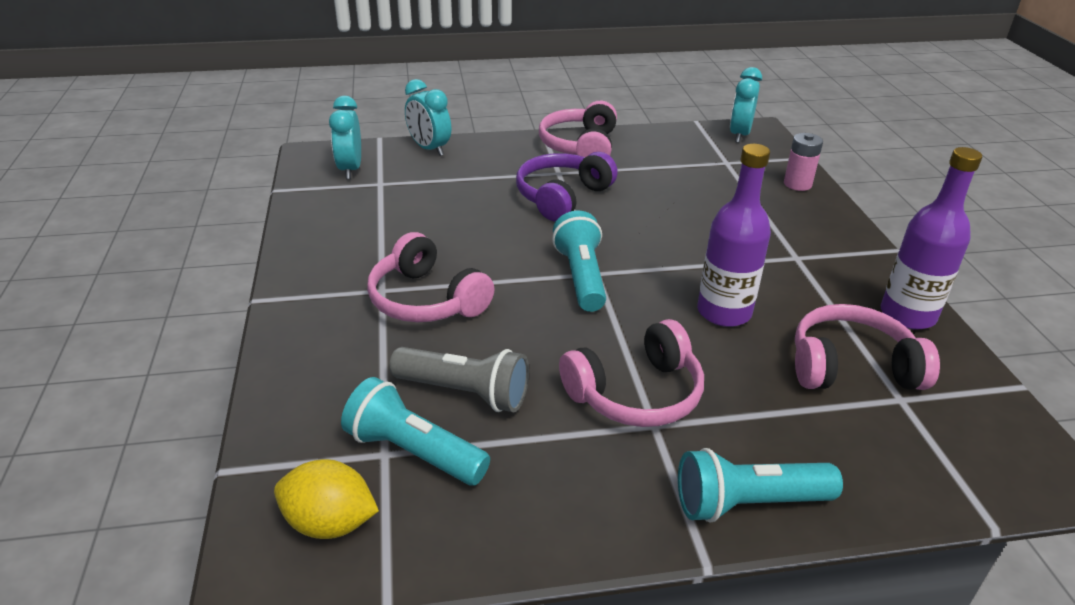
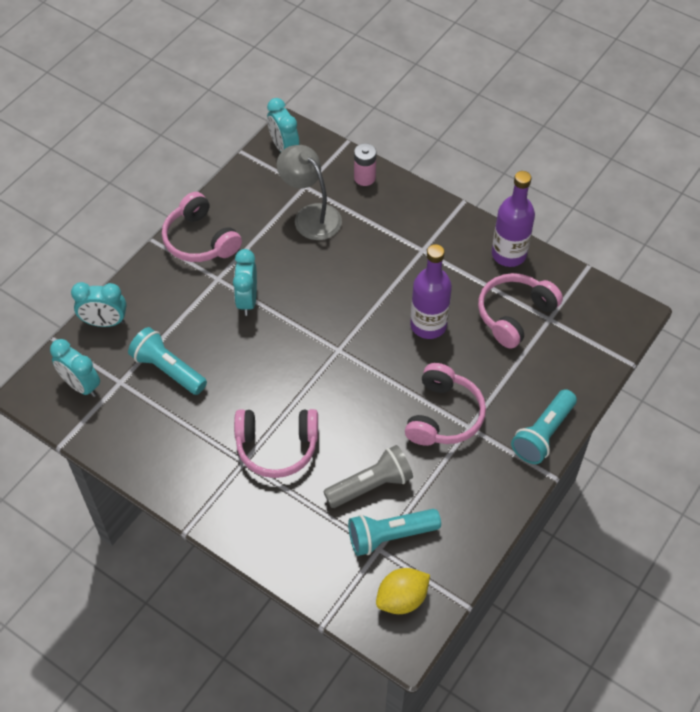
camera: 45 degrees left, 20 degrees up
purple headphones [516,152,618,221] -> turquoise clock [233,249,257,316]
turquoise flashlight [552,211,606,312] -> turquoise flashlight moved to [128,327,207,395]
none -> grey lamp [277,145,342,240]

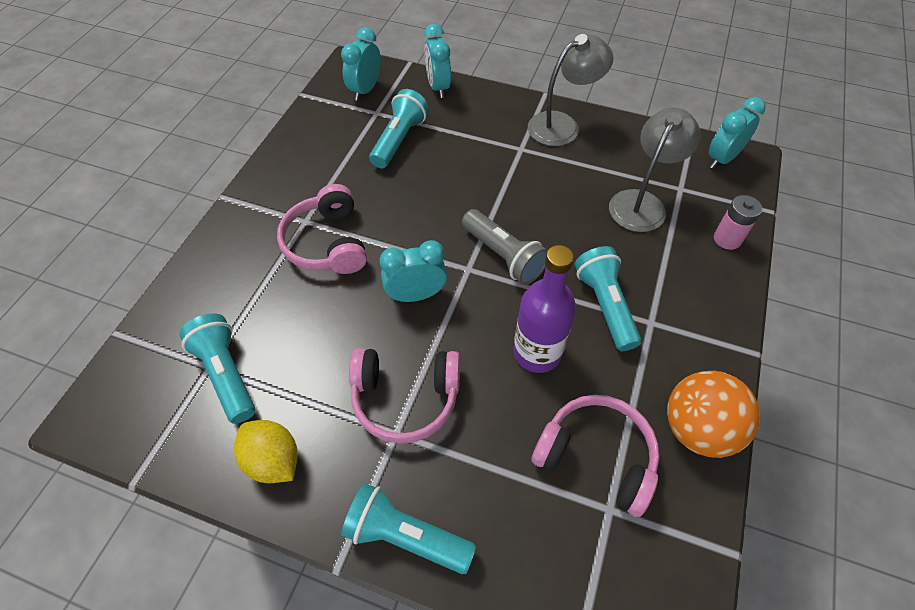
camera: 75 degrees right, 0 degrees up
pink headphones [162,192,242,262] -> grey lamp [528,34,613,146]
turquoise clock [233,249,257,316] -> turquoise clock moved to [380,240,447,302]
grey flashlight [323,445,413,508] -> grey flashlight moved to [462,209,548,285]
yellow lemon [376,568,430,614] -> yellow lemon moved to [234,420,298,483]
purple bottle [492,171,535,267] -> orange ball [667,371,760,458]
none -> turquoise flashlight [575,246,641,351]

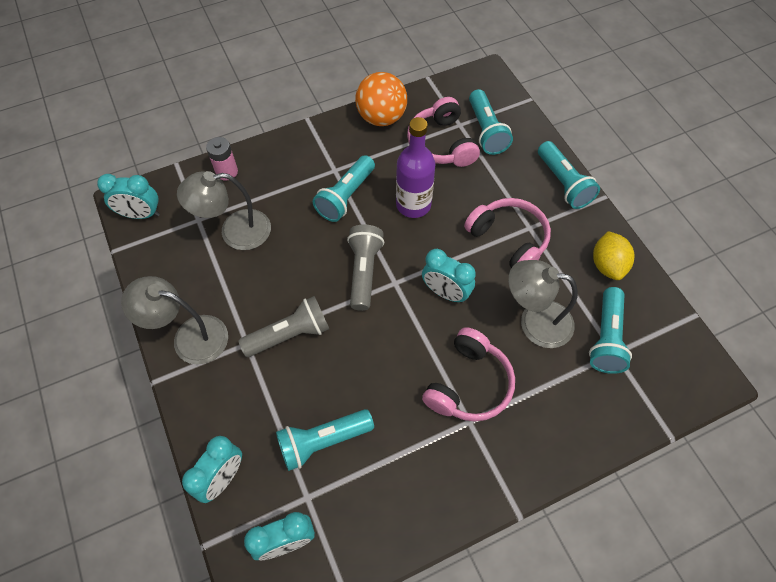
camera: 135 degrees left, 5 degrees up
none -> grey flashlight [239,296,329,357]
none -> turquoise flashlight [469,89,513,155]
none -> grey lamp [508,260,578,348]

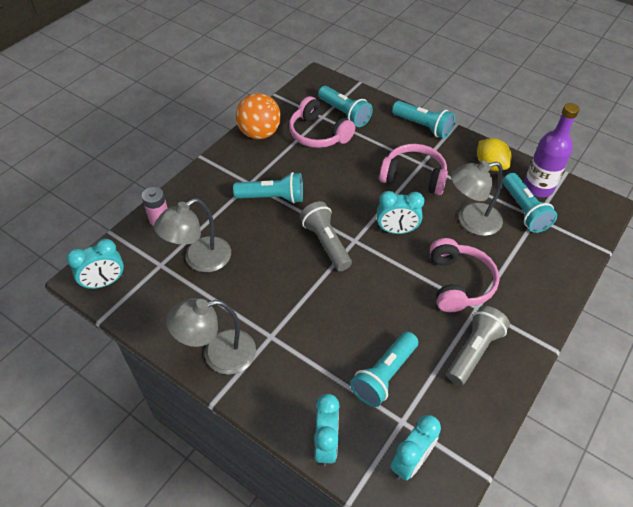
camera: 30 degrees left, 10 degrees down
grey flashlight [239,296,329,357] -> grey flashlight moved to [447,306,510,385]
turquoise flashlight [313,155,375,222] -> turquoise flashlight turned 90 degrees counterclockwise [233,172,303,204]
purple bottle [396,117,435,218] -> purple bottle moved to [524,103,580,197]

